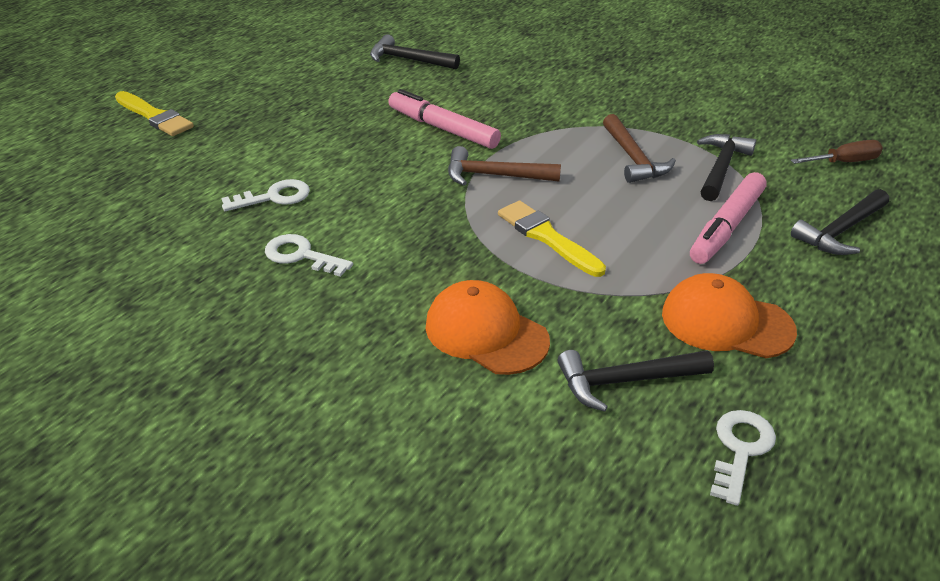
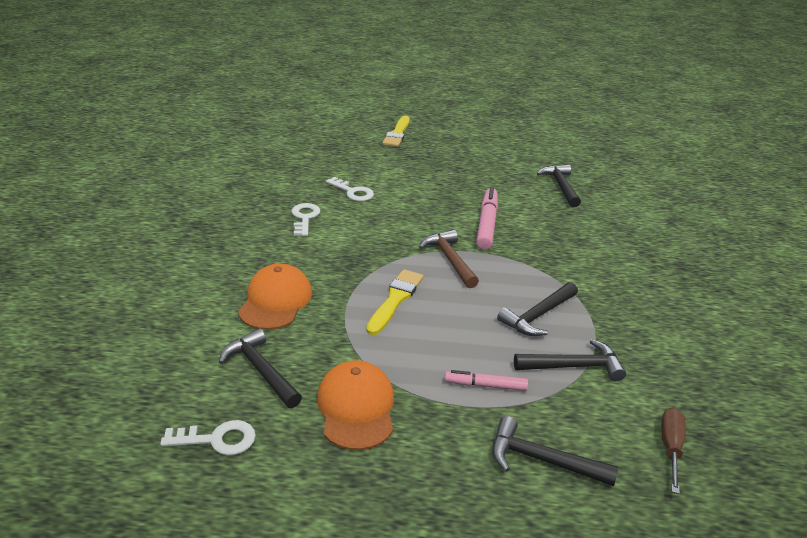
camera: 60 degrees right, 5 degrees down
brown hammer [603,114,676,183] -> black hammer [497,282,578,336]
pink marker [690,172,767,264] -> pink marker [445,370,528,391], size x0.59
brown screwdriver [791,140,883,164] -> brown screwdriver turned 120 degrees counterclockwise [661,408,686,494]

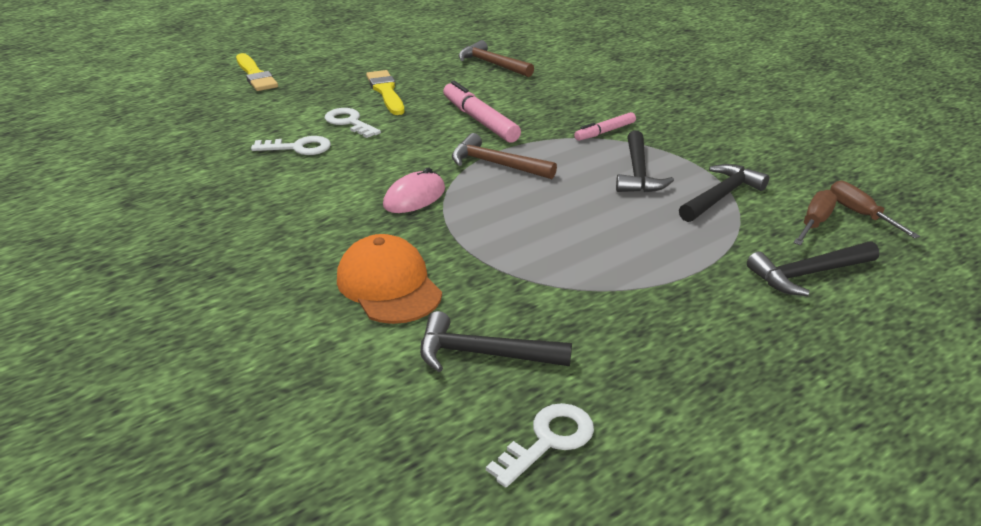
camera: 40 degrees left, 0 degrees up
white key [291,203,320,236] -> white key moved to [325,108,381,138]
orange cap [317,360,394,450] -> none
yellow brush [366,269,423,335] -> yellow brush moved to [366,70,404,115]
pink marker [445,370,528,391] -> pink marker moved to [574,112,636,141]
black hammer [537,165,581,207] -> brown hammer [458,40,534,77]
none -> pink mouse [383,168,445,213]
none -> brown screwdriver [793,190,837,245]

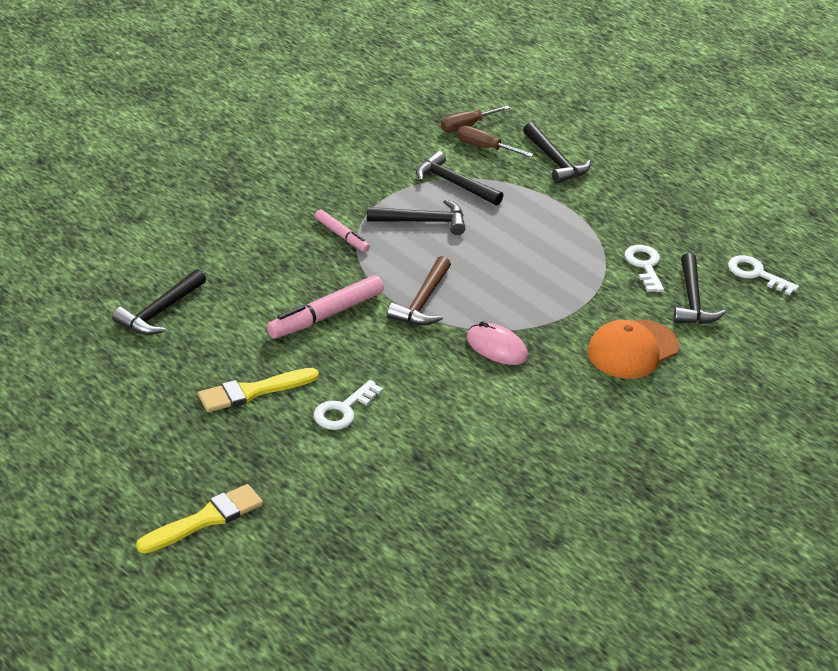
camera: 100 degrees left, 5 degrees up
white key [251,136,331,155] -> white key moved to [624,245,664,292]
brown hammer [458,40,534,77] -> black hammer [112,269,206,335]

